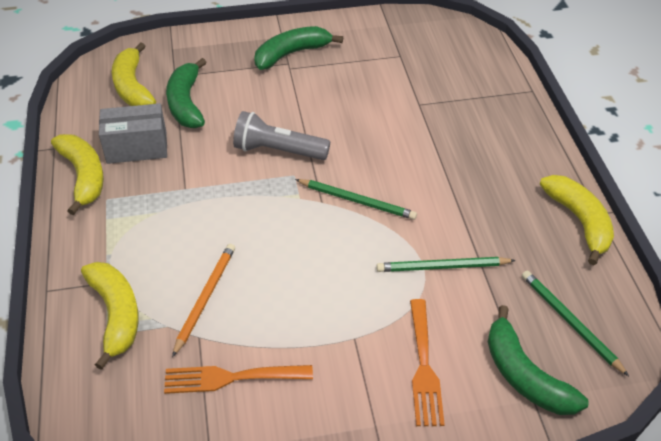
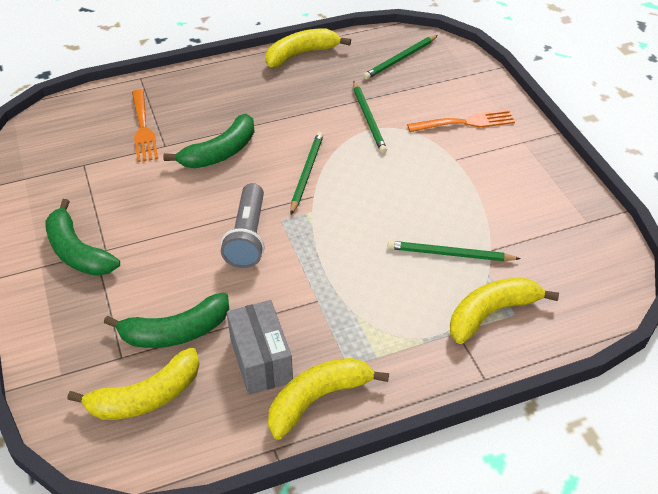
camera: 100 degrees left, 0 degrees up
orange fork [164,365,313,394] -> orange fork moved to [132,89,158,162]
orange pencil [172,244,235,357] -> green pencil [388,241,520,261]
green banana [488,305,589,415] -> green banana moved to [163,114,255,168]

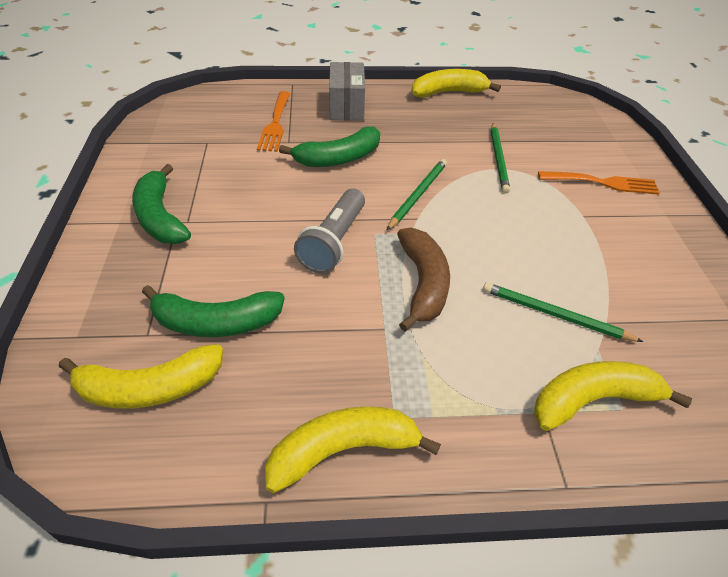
camera: 15 degrees right, 0 degrees up
grey box [227,300,293,395] -> grey box moved to [329,62,365,121]
green pencil [363,35,438,80] -> none
none -> brown banana [397,227,450,331]

